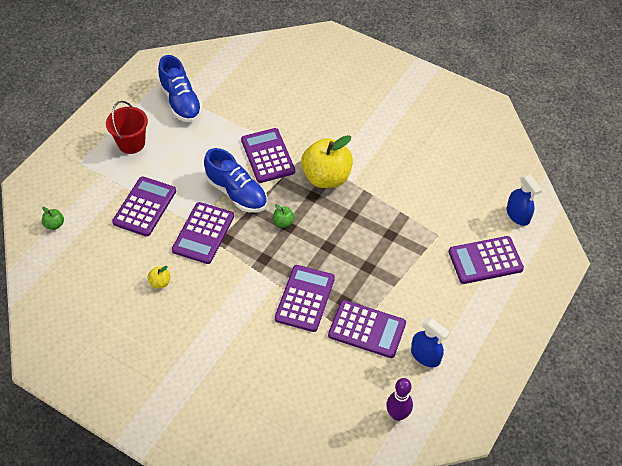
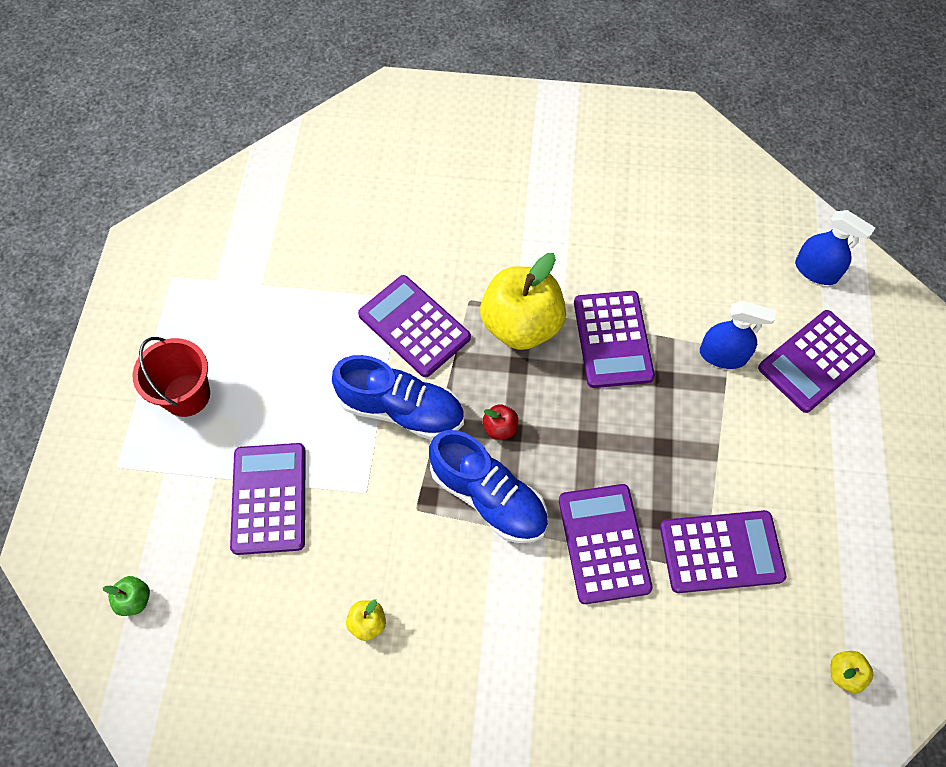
camera: 25 degrees left, 10 degrees up
blue shoe [158,55,203,122] -> blue shoe moved to [429,430,548,543]
purple calculator [172,202,234,264] -> purple calculator moved to [574,291,655,388]
green apple [273,204,295,227] -> red apple [482,404,518,440]
purple bowling pin [386,378,413,421] -> yellow apple [830,651,874,693]
blue spray bottle [411,318,450,367] -> blue spray bottle moved to [700,301,776,369]

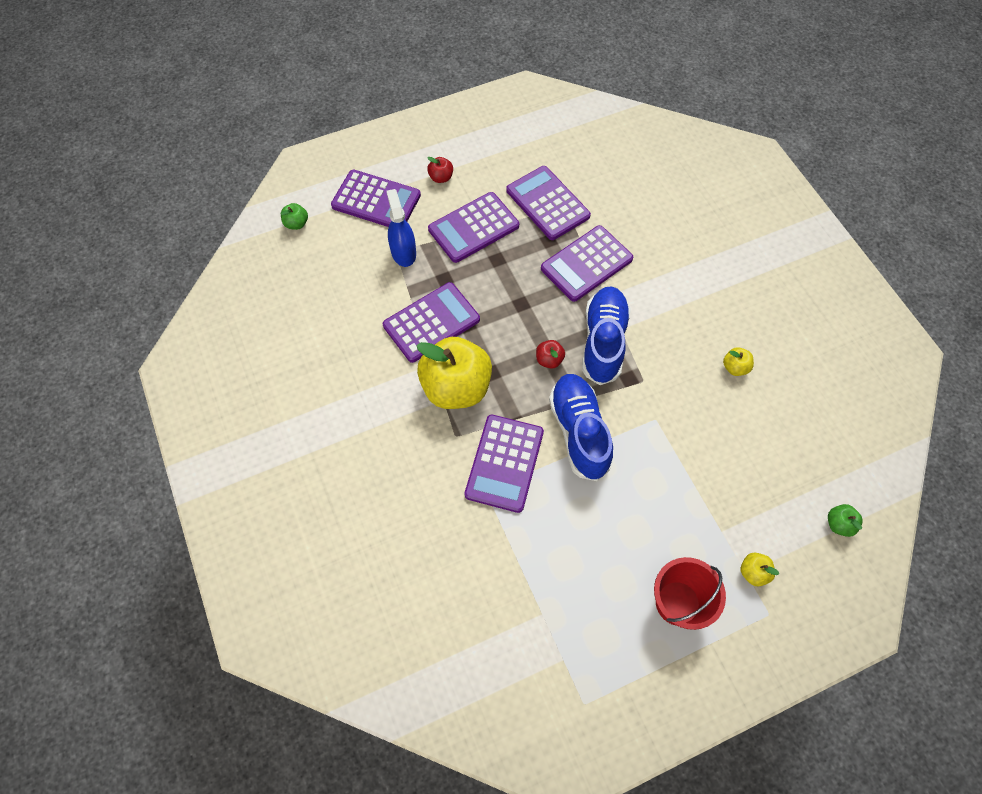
camera: 120 degrees left, 0 degrees up
purple calculator [230,443,306,555] -> purple calculator moved to [428,192,519,263]
blue spray bottle [795,210,875,285] -> green apple [281,203,308,230]
yellow apple [830,651,874,693] -> yellow apple moved to [741,553,779,586]
none -> red apple [427,157,453,183]

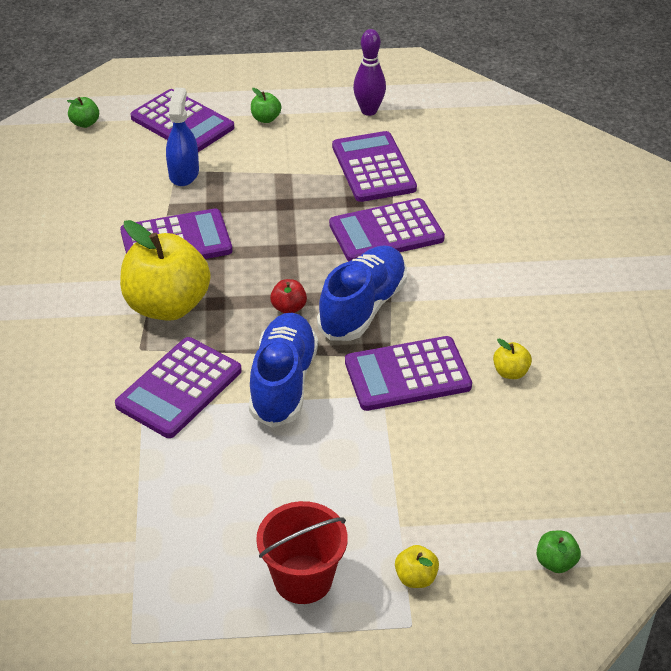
camera: 20 degrees right, 20 degrees down
red apple [427,157,453,183] -> green apple [251,88,281,123]
purple calculator [428,192,519,263] -> purple calculator moved to [345,336,472,411]
none -> purple bowling pin [353,29,386,116]

